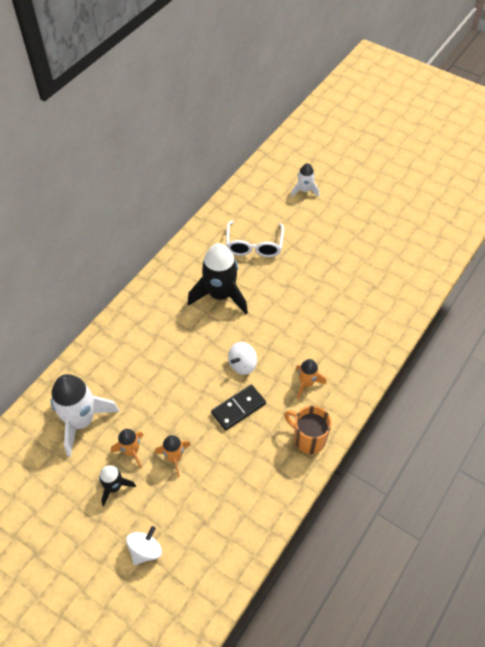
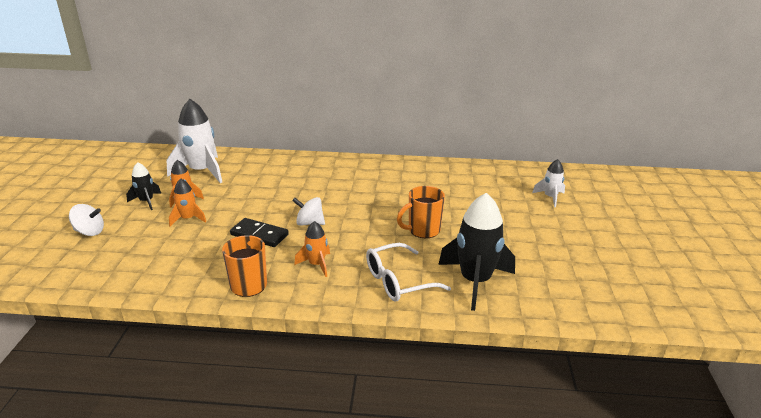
camera: 60 degrees right, 25 degrees down
black rocket [187,243,248,314] -> black rocket moved to [438,193,515,311]
white glasses [226,220,284,257] -> white glasses moved to [366,243,451,301]
none -> orange mug [397,186,445,238]

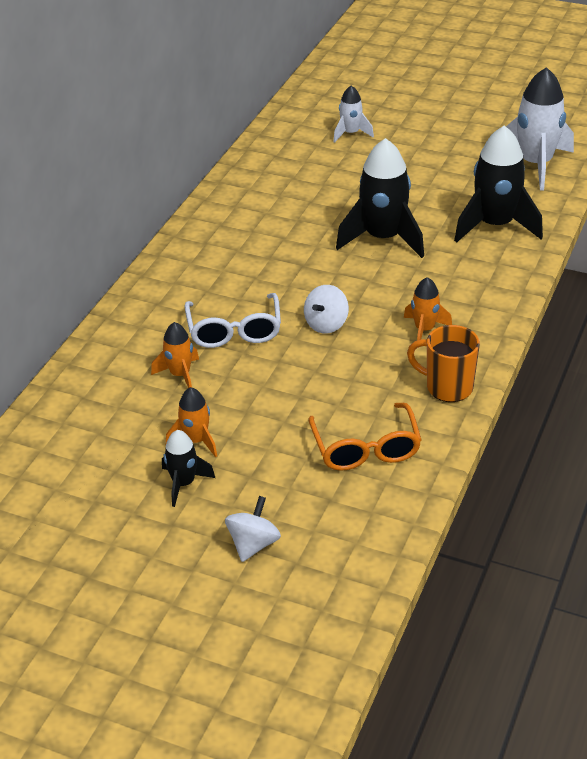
camera: 70 degrees left, 10 degrees up
white rocket [167,99,222,183] -> white rocket moved to [506,67,574,191]
orange rocket [169,178,206,226] -> orange rocket moved to [151,322,199,388]
black domino [230,218,289,247] -> none
white glasses [366,243,451,301] -> white glasses moved to [185,293,281,348]
orange mug [397,186,445,238] -> black rocket [336,138,424,258]
none -> orange glasses [308,403,422,471]

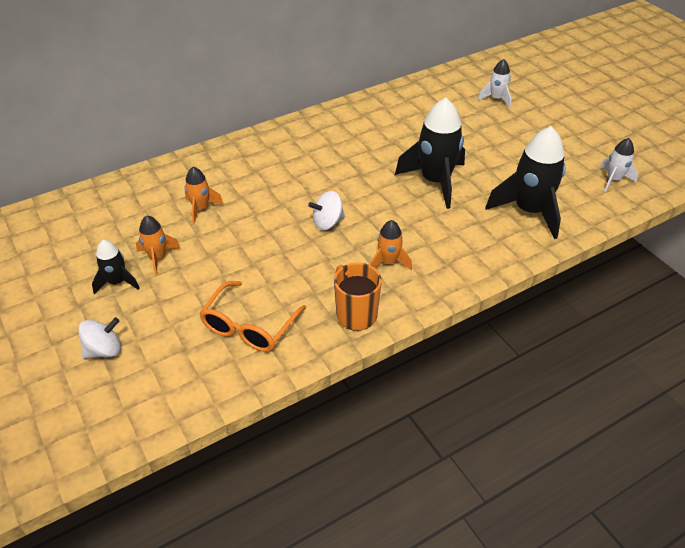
camera: 35 degrees right, 5 degrees up
white glasses [185,293,281,348] -> none
white rocket [506,67,574,191] -> white rocket [600,138,638,191], size x0.52

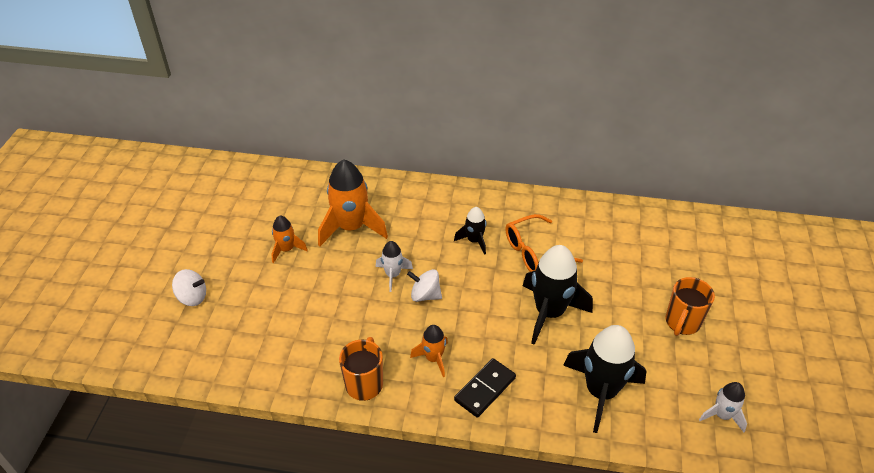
camera: 40 degrees right, 0 degrees up
black rocket [92,240,140,295] -> black rocket moved to [454,207,487,255]
orange rocket [185,167,224,224] -> orange rocket [318,159,388,246], size x1.91
orange glasses [199,281,306,352] -> orange glasses moved to [505,214,583,272]
white rocket [478,59,511,108] -> white rocket moved to [376,241,413,292]
none -> black domino [454,358,516,418]
none -> orange mug [666,277,715,336]

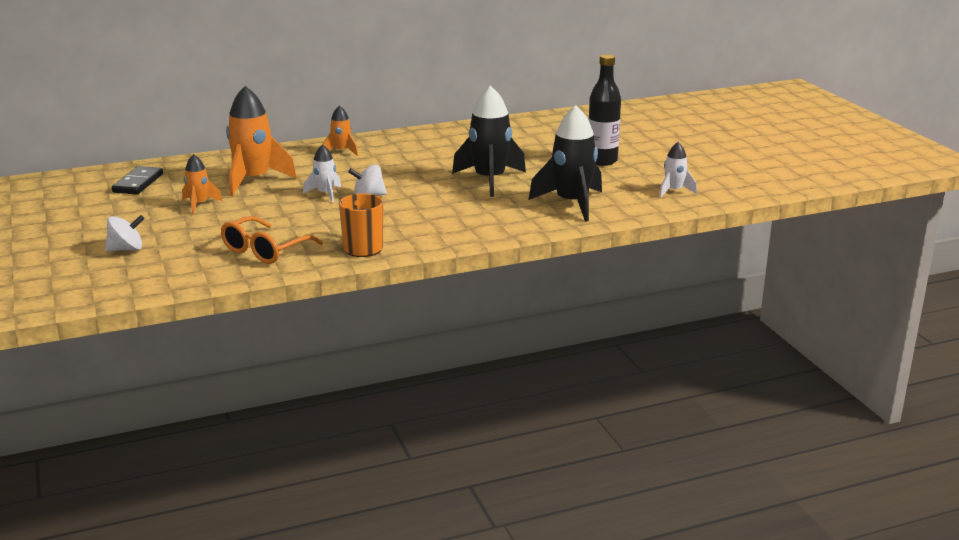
camera: 30 degrees left, 20 degrees down
orange rocket [410,325,448,377] -> orange rocket moved to [323,105,359,156]
black rocket [454,207,487,255] -> none
black domino [454,358,516,418] -> black domino moved to [112,166,163,195]
orange glasses [505,214,583,272] -> orange glasses moved to [220,216,323,264]
orange mug [666,277,715,336] -> black bottle [588,54,621,166]

